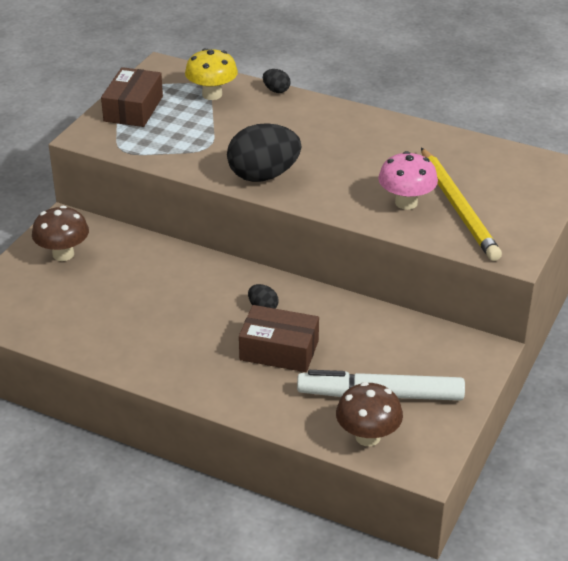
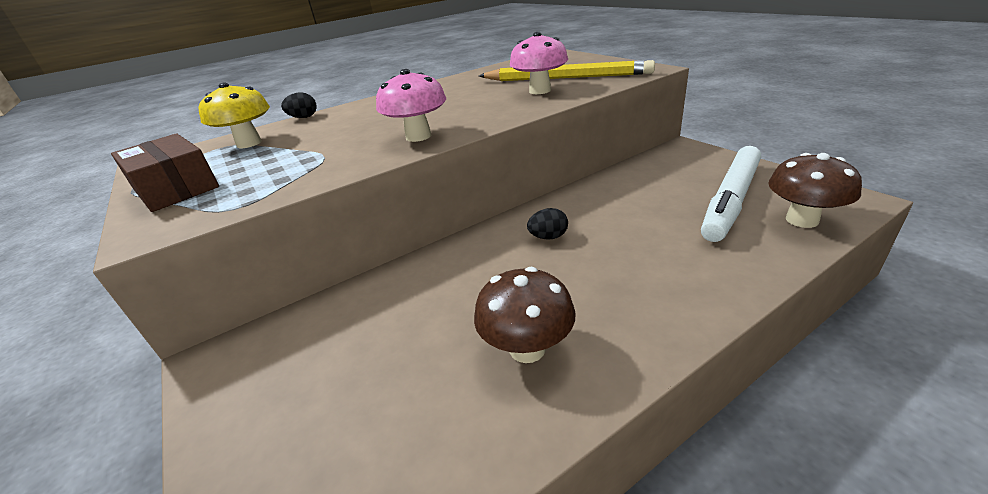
camera: 55 degrees left, 5 degrees down
brown mushroom [32,206,89,261] -> brown mushroom moved to [474,267,576,363]
black egg [227,123,301,182] -> pink mushroom [376,69,446,142]
brown box [239,305,319,372] -> none

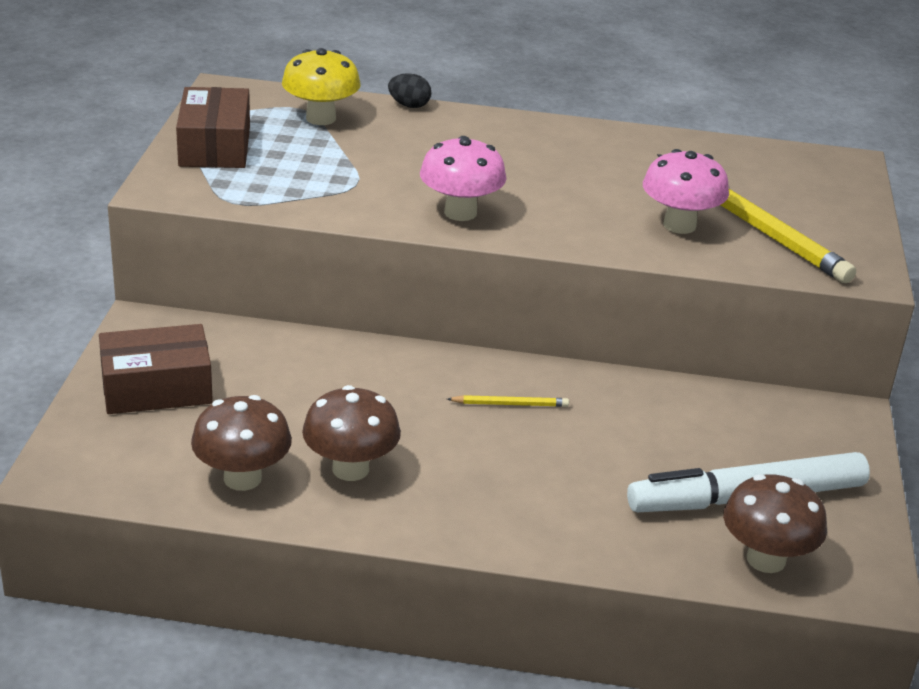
camera: 35 degrees right, 0 degrees up
black egg [527,208,568,240] -> yellow pencil [447,395,569,407]
none -> brown box [99,324,213,414]
none -> brown mushroom [191,395,292,491]

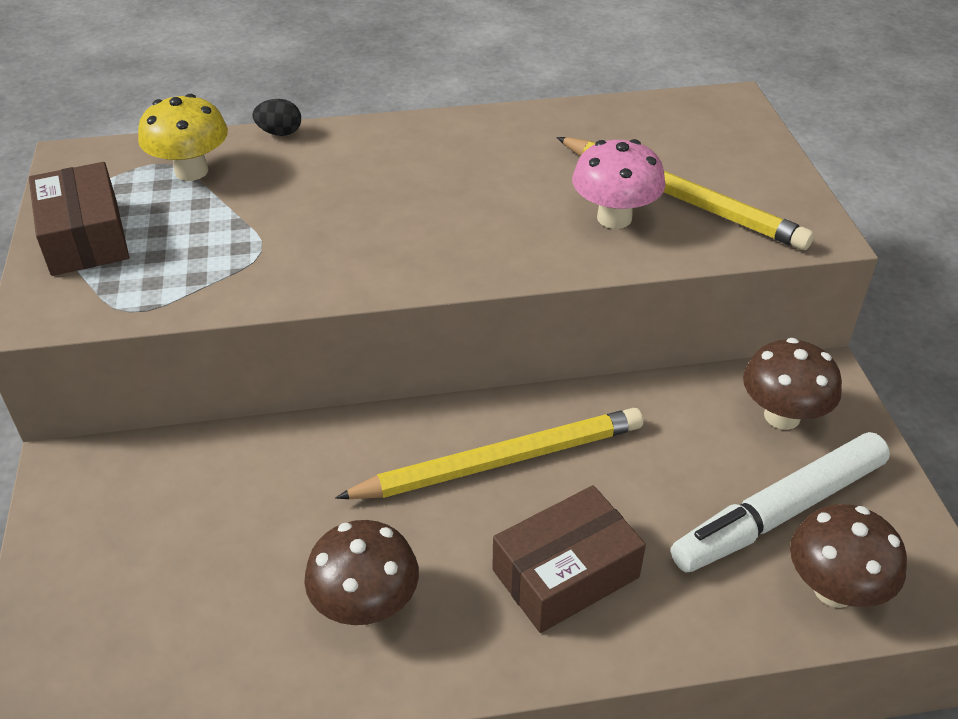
camera: 15 degrees left, 10 degrees up
brown box [99,324,213,414] -> brown box moved to [492,485,646,633]
brown mushroom [191,395,292,491] -> brown mushroom moved to [743,338,842,430]
pink mushroom [420,136,507,221] -> none
yellow pencil [447,395,569,407] -> yellow pencil [335,408,643,499], size x2.42

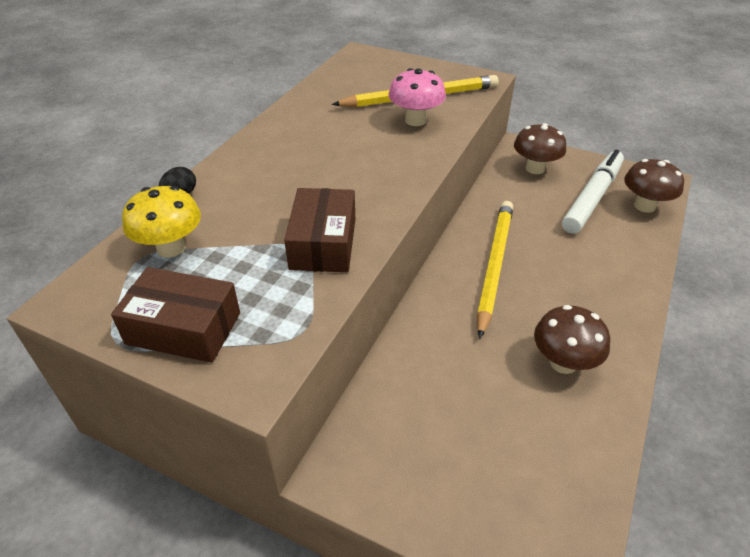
camera: 55 degrees left, 0 degrees up
brown box [492,485,646,633] -> brown box moved to [284,188,355,272]
white marker [671,432,890,572] -> white marker turned 150 degrees counterclockwise [562,149,624,234]

